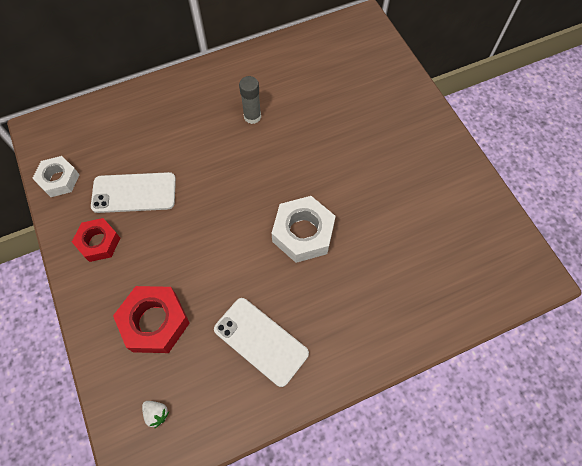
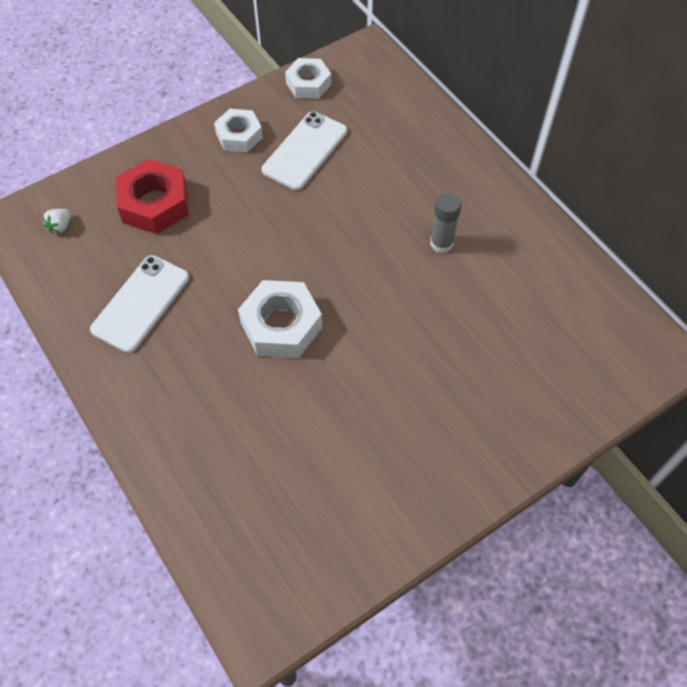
camera: 80 degrees right, 5 degrees down
red nut [72,218,120,262] -> white nut [214,109,263,152]
white phone [91,172,176,213] -> white phone turned 45 degrees clockwise [262,111,347,190]

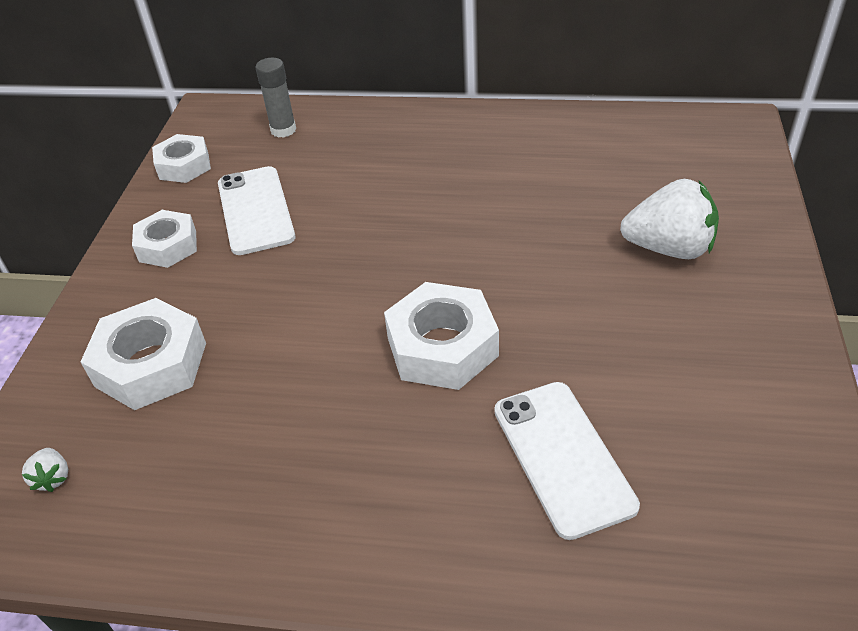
camera: 45 degrees left, 15 degrees down
white phone [90,255,189,353] -> white phone moved to [494,382,640,540]
red nut [116,159,189,234] -> white nut [81,298,206,410]
grey glue stick [430,192,462,253] -> grey glue stick moved to [255,58,296,138]
none -> white strawberry [620,179,719,259]

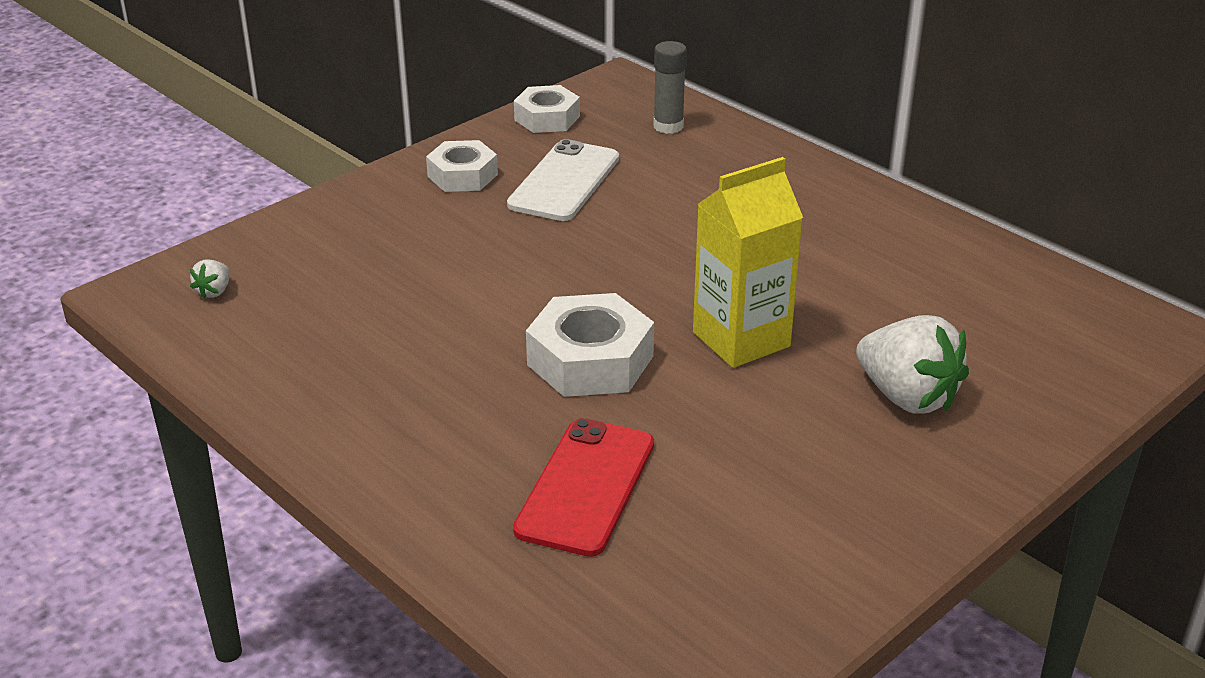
camera: 35 degrees right, 10 degrees down
white nut [81,298,206,410] -> none
white phone [494,382,640,540] -> red phone [513,418,654,557]
none -> yellow carton [693,157,803,368]

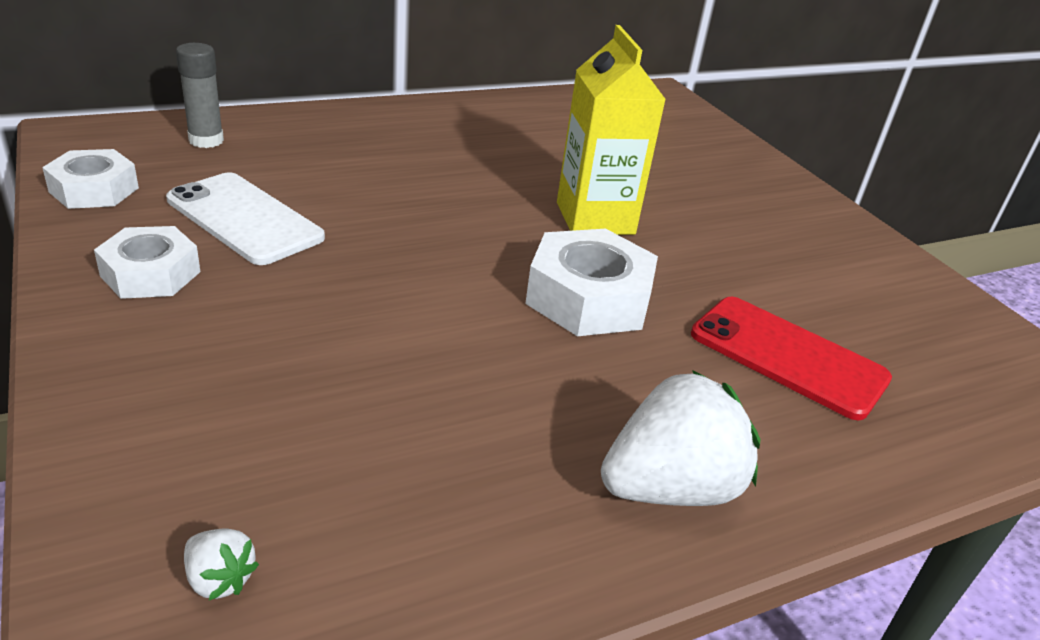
camera: 75 degrees left, 0 degrees up
white strawberry [856,315,969,414] -> white strawberry moved to [601,370,761,506]

